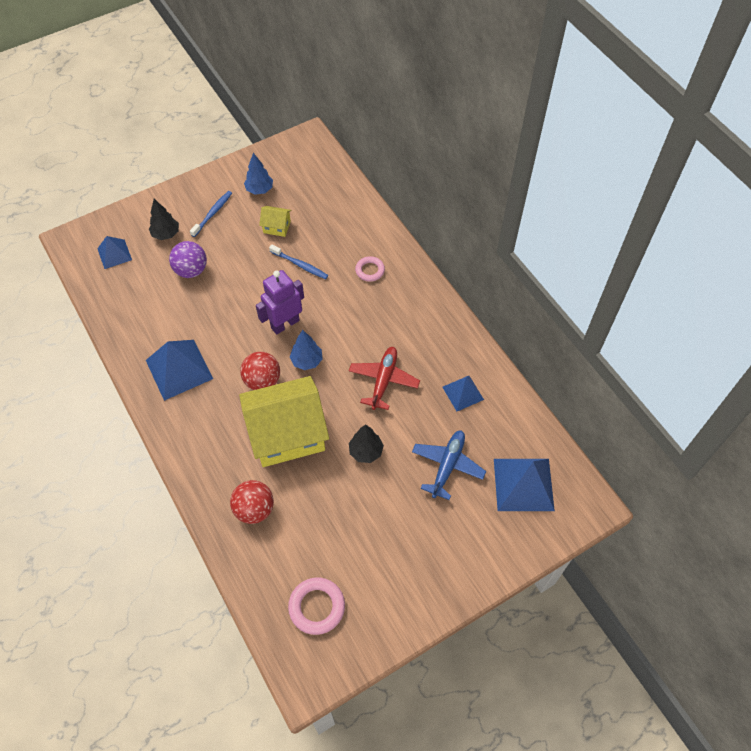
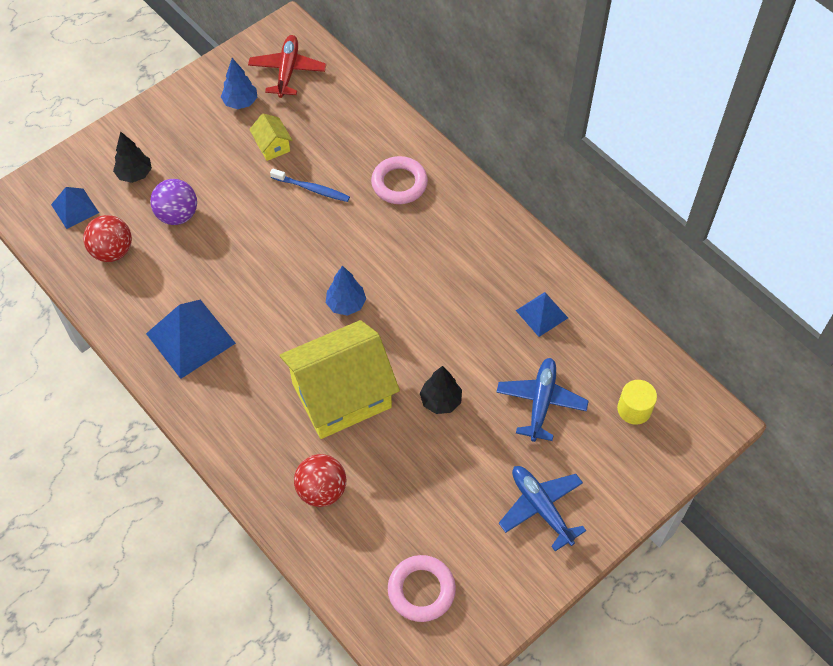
camera: 10 degrees left, 0 degrees up
blue toothbrush [190,191,232,237] -> none
red ball [240,352,280,390] -> red ball moved to [83,215,132,262]
purple robot [256,270,304,335] -> none
yellow house [259,206,292,237] -> yellow house turned 60 degrees clockwise [249,113,292,161]
red plane [349,347,420,410] -> red plane moved to [248,35,326,98]
pink ring [355,256,385,282] -> pink ring [371,156,428,204], size x1.54
blue pyramid [494,459,555,511] -> yellow cylinder [617,380,657,425]
none -> blue plane [499,466,586,551]

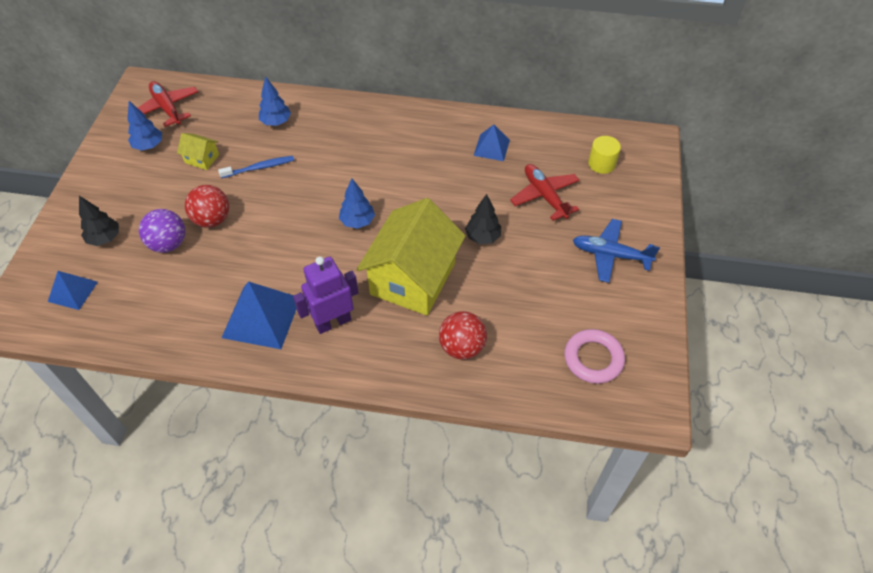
camera: 40 degrees left, 5 degrees down
red ball [83,215,132,262] -> red ball moved to [185,185,229,228]
pink ring [371,156,428,204] -> none
blue plane [496,358,588,442] -> red plane [510,164,580,221]
none -> blue tree [259,76,291,126]
none -> purple robot [293,256,359,334]

